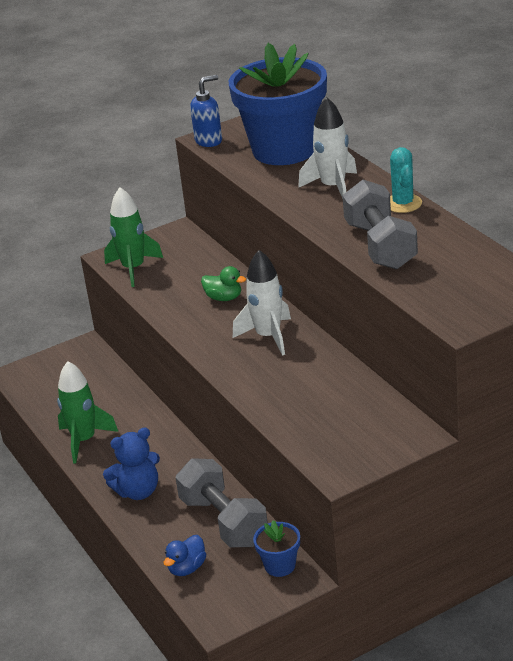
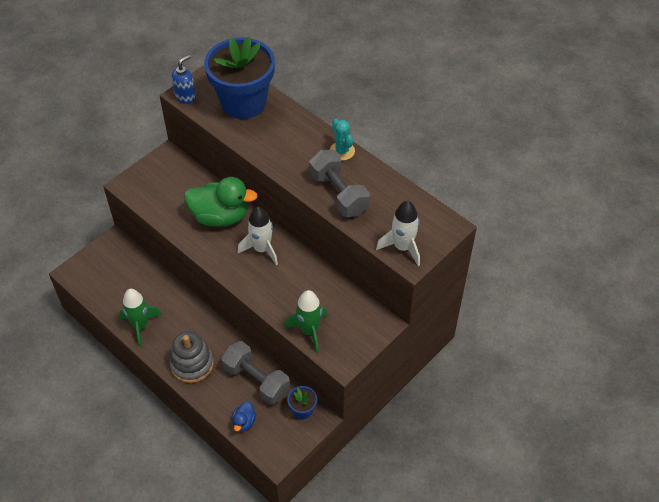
camera: 20 degrees left, 20 degrees up
blue teddy bear [103,427,160,500] -> grey stacking toy [169,332,214,383]
green rocket [104,187,163,287] -> green rocket moved to [284,290,327,353]
green duck [201,266,246,301] -> green duck [184,177,258,227], size x2.18
white rocket [298,97,357,199] -> white rocket moved to [376,201,420,266]

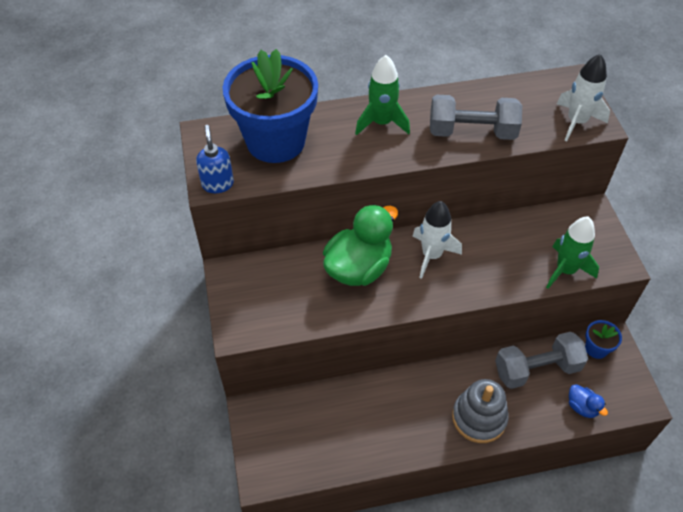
camera: 55 degrees left, 0 degrees up
green rocket [119,289,162,347] -> green rocket moved to [355,55,410,135]
turquoise cactus [330,119,355,161] -> none

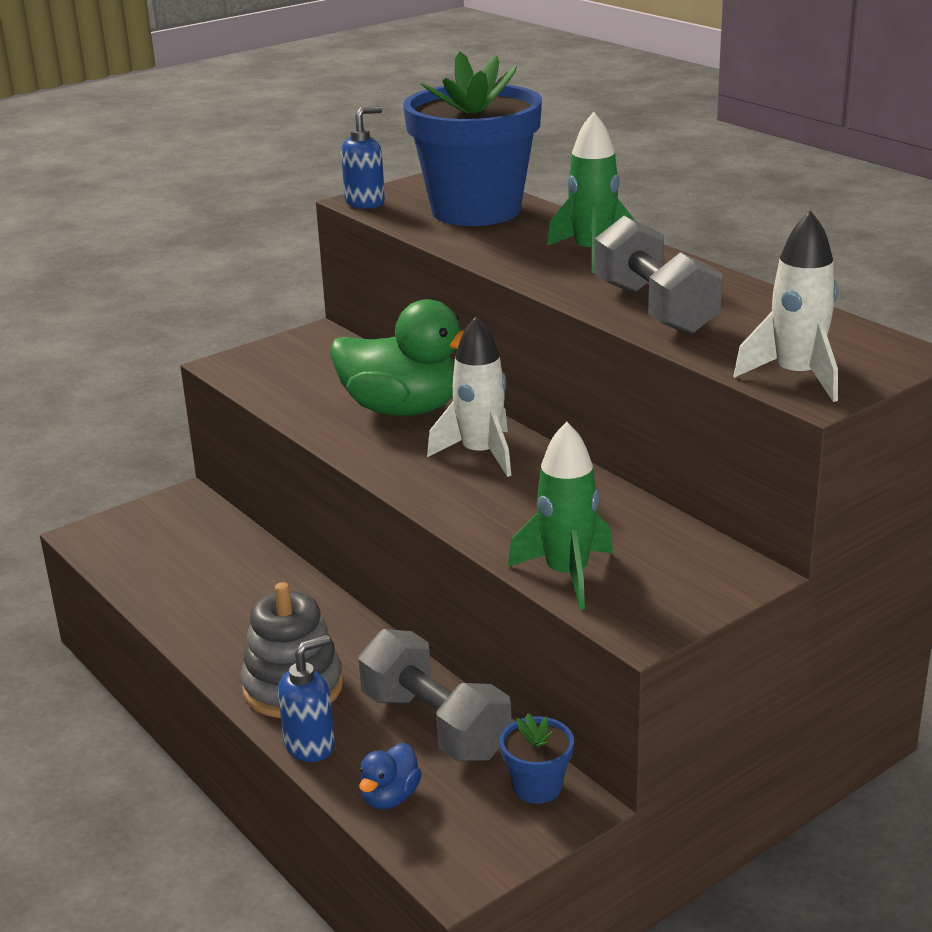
camera: 65 degrees right, 25 degrees down
none -> blue soap dispenser [278,635,335,762]

